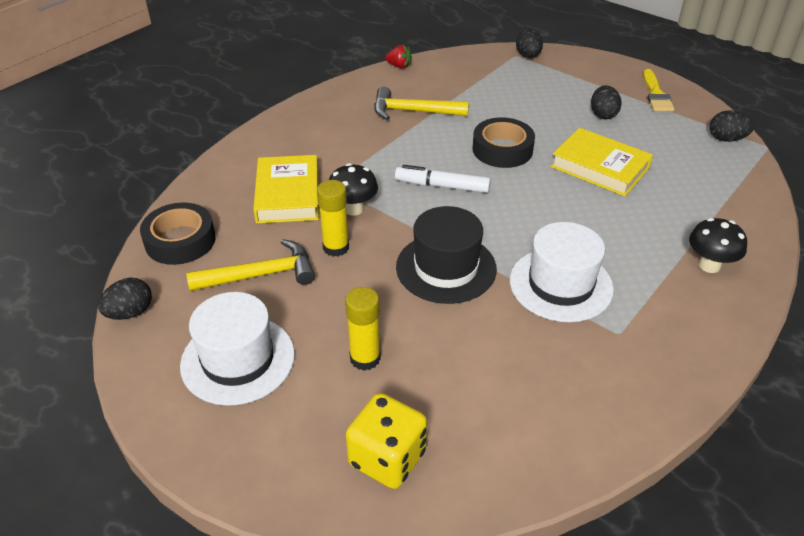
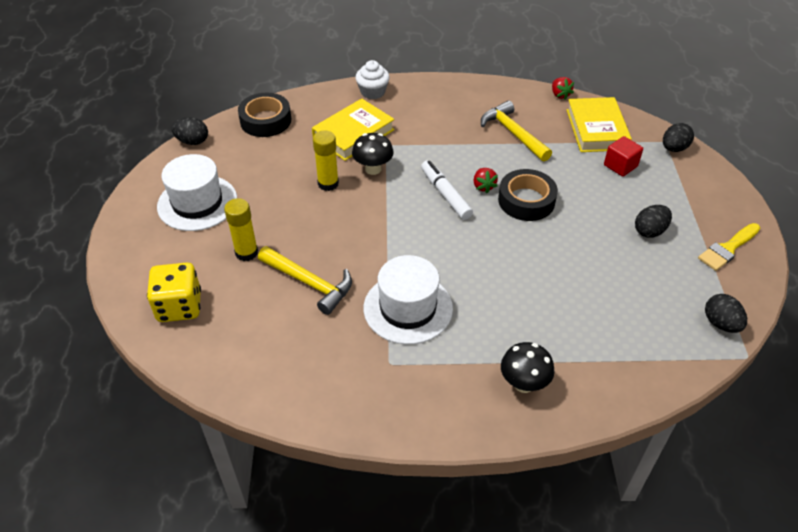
camera: 50 degrees right, 5 degrees up
yellow hammer [186,239,315,291] -> yellow hammer moved to [258,246,352,315]
black hat [396,206,497,304] -> none
yellow book [551,128,653,196] -> yellow book moved to [567,97,632,152]
none -> white cupcake [355,60,390,99]
none -> red strawberry [474,168,498,193]
none -> red cube [604,136,643,177]

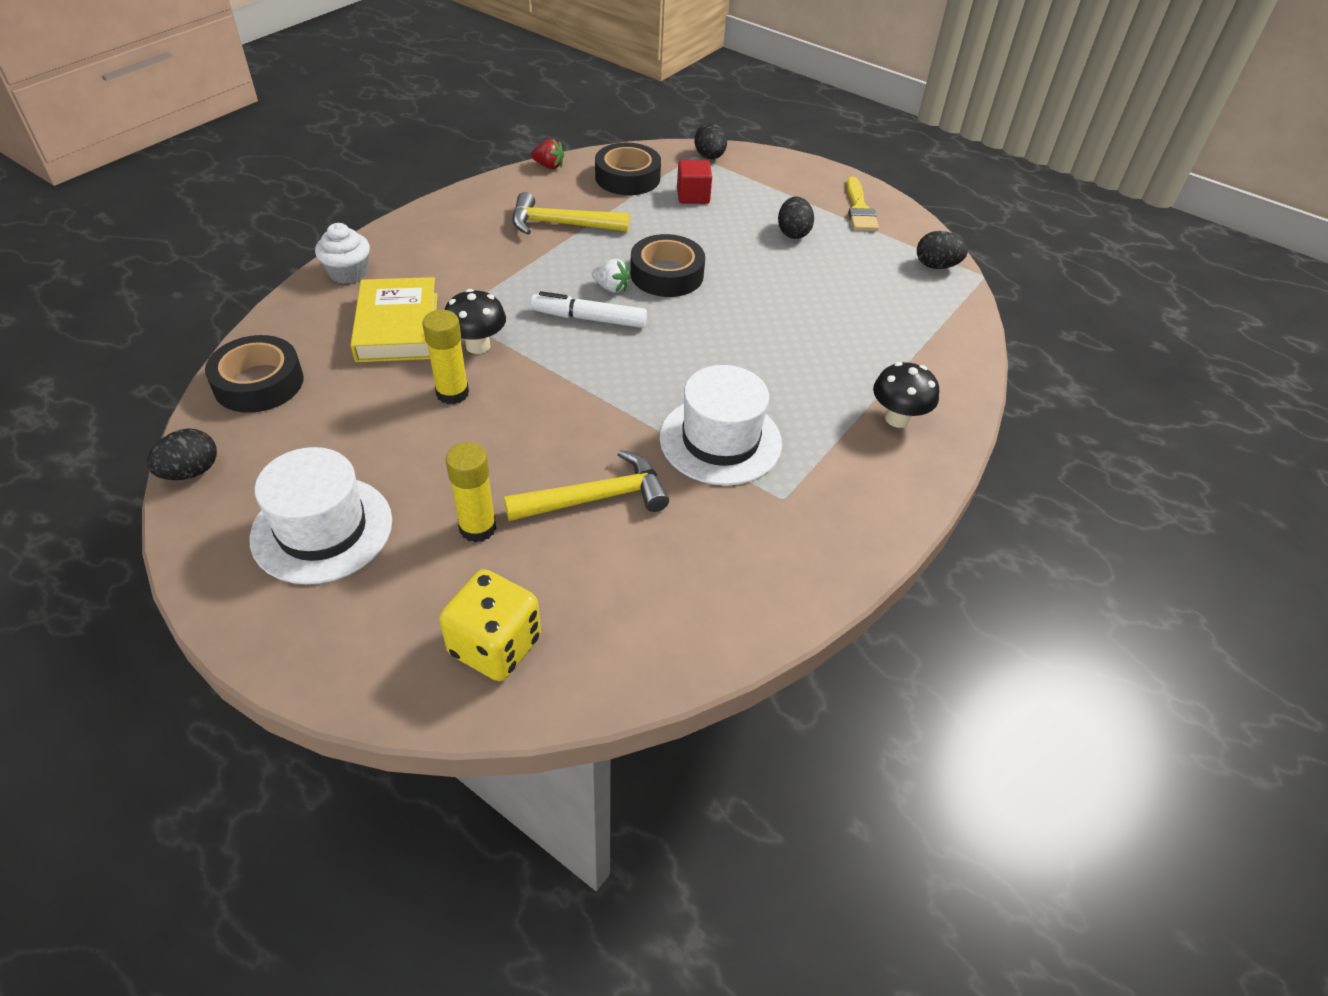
camera: 55 degrees left, 0 degrees up
red strawberry [474,168,498,193] -> white strawberry [592,259,630,293]
yellow book [567,97,632,152] -> black tape [595,143,661,195]

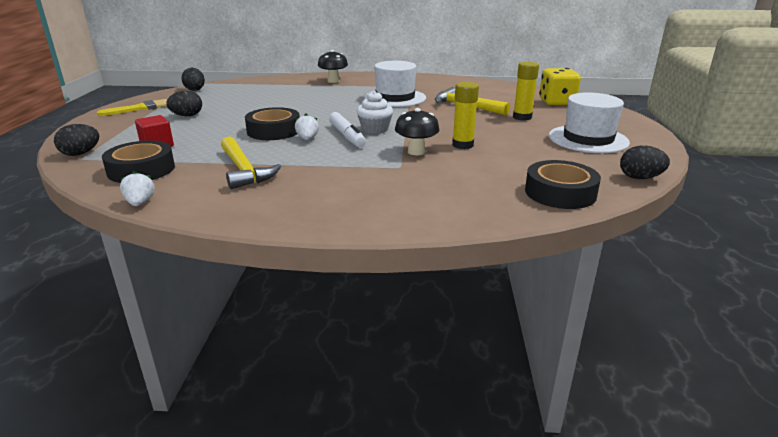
camera: 120 degrees left, 20 degrees down
white cupcake [315,223,370,284] -> white cupcake moved to [356,91,393,134]
yellow book [350,277,438,362] -> none
red strawberry [531,139,564,169] -> white strawberry [120,171,155,206]

